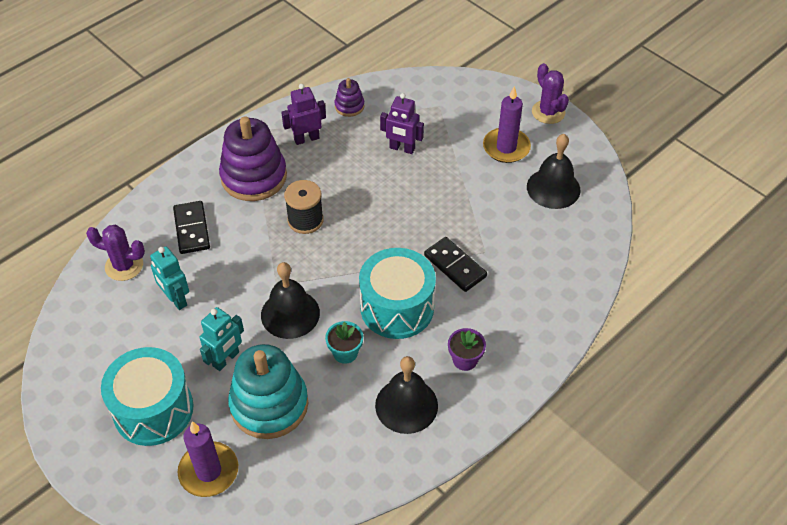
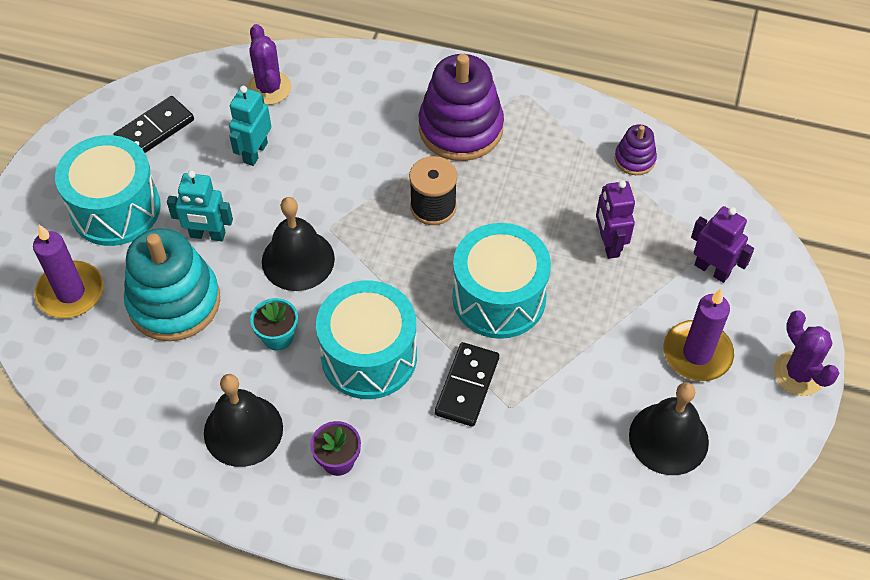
camera: 60 degrees right, 5 degrees up
black domino [173,201,210,254] -> black domino moved to [114,96,194,153]
purple robot [281,84,326,145] -> purple robot moved to [691,206,754,283]
purple cactus [532,63,569,124] -> purple cactus turned 60 degrees counterclockwise [774,311,839,396]
none -> turquoise drum [452,223,551,339]

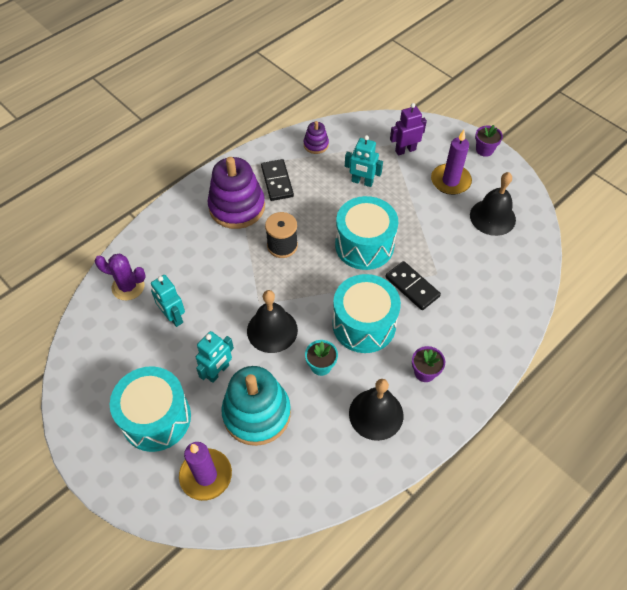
camera: 60 degrees left, 0 degrees up
black domino [114,96,194,153] -> black domino moved to [261,159,294,201]
purple robot [596,180,635,259] -> turquoise robot [345,135,383,187]
purple cactus [774,311,839,396] -> purple flower pot [475,125,503,157]

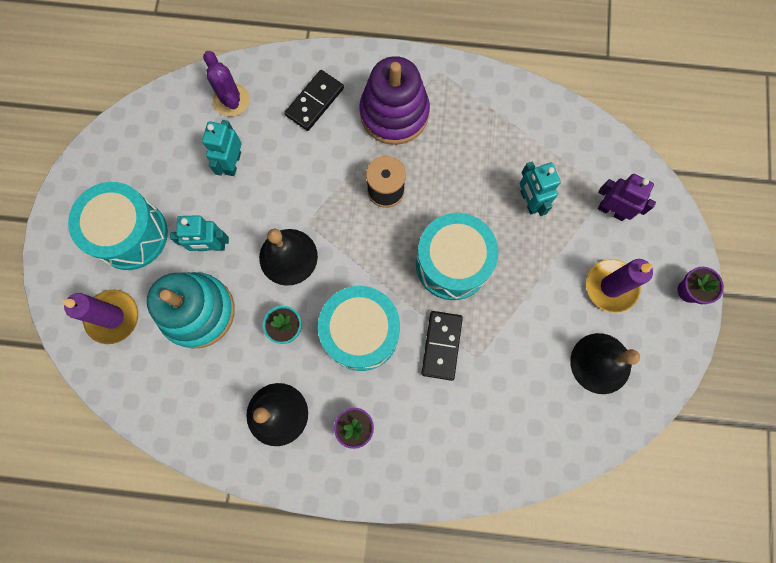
camera: 50 degrees right, 20 degrees up
black domino [261,159,294,201] -> black domino moved to [285,70,344,131]
purple stacking toy [304,121,329,154] -> none

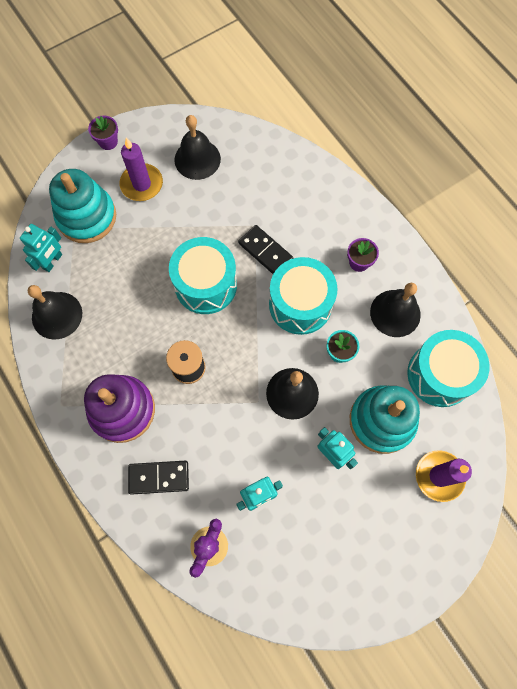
camera: 130 degrees left, 5 degrees down
turquoise drum [68,182,168,270] -> turquoise drum moved to [407,330,490,407]
black domino [421,311,463,381] -> black domino turned 75 degrees clockwise [238,225,293,274]
turquoise robot [520,161,561,216] -> turquoise robot moved to [20,224,62,272]
purple robot [598,174,656,221] -> turquoise stacking toy [49,169,116,243]
none -> black bell [28,285,82,339]

